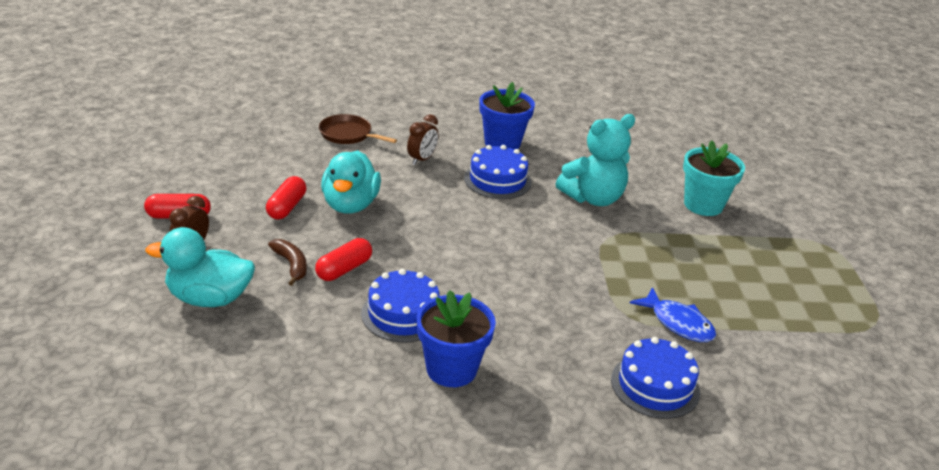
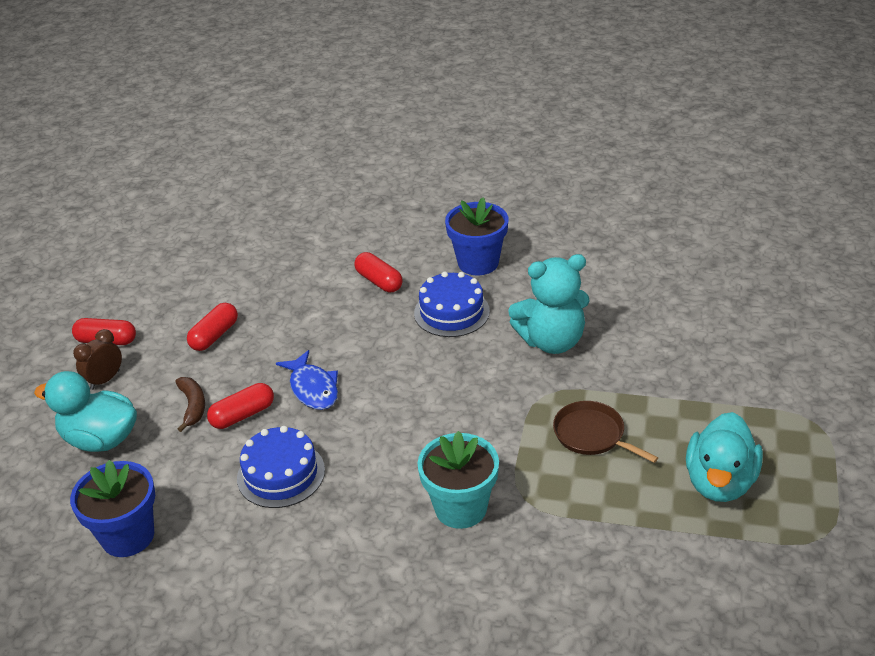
camera: 20 degrees right, 5 degrees up
brown pan [319,114,397,144] -> brown pan moved to [553,401,658,463]
turquoise duck [321,151,381,214] -> turquoise duck moved to [686,412,763,502]
brown clock [407,114,439,165] -> red capsule [354,252,403,292]
blue flower pot [416,290,496,387] -> blue flower pot moved to [70,460,155,557]
blue cake [611,337,700,419] -> none
blue fish [630,287,716,342] -> blue fish moved to [276,350,338,410]
turquoise flower pot [683,140,745,216] -> turquoise flower pot moved to [418,431,499,529]

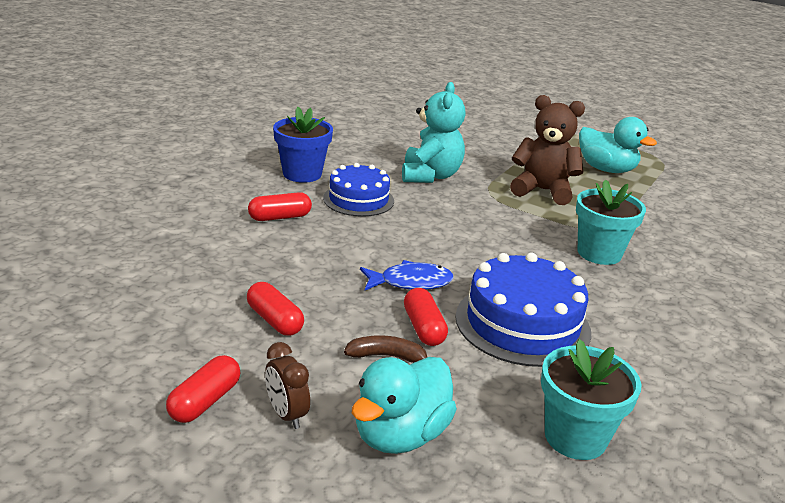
camera: 75 degrees left, 10 degrees down
blue flower pot [70,460,155,557] -> turquoise flower pot [541,339,641,460]
blue cake [237,426,325,508] -> blue cake [455,253,591,367], size x1.50
brown pan [553,401,658,463] -> brown teddy bear [510,95,585,205]

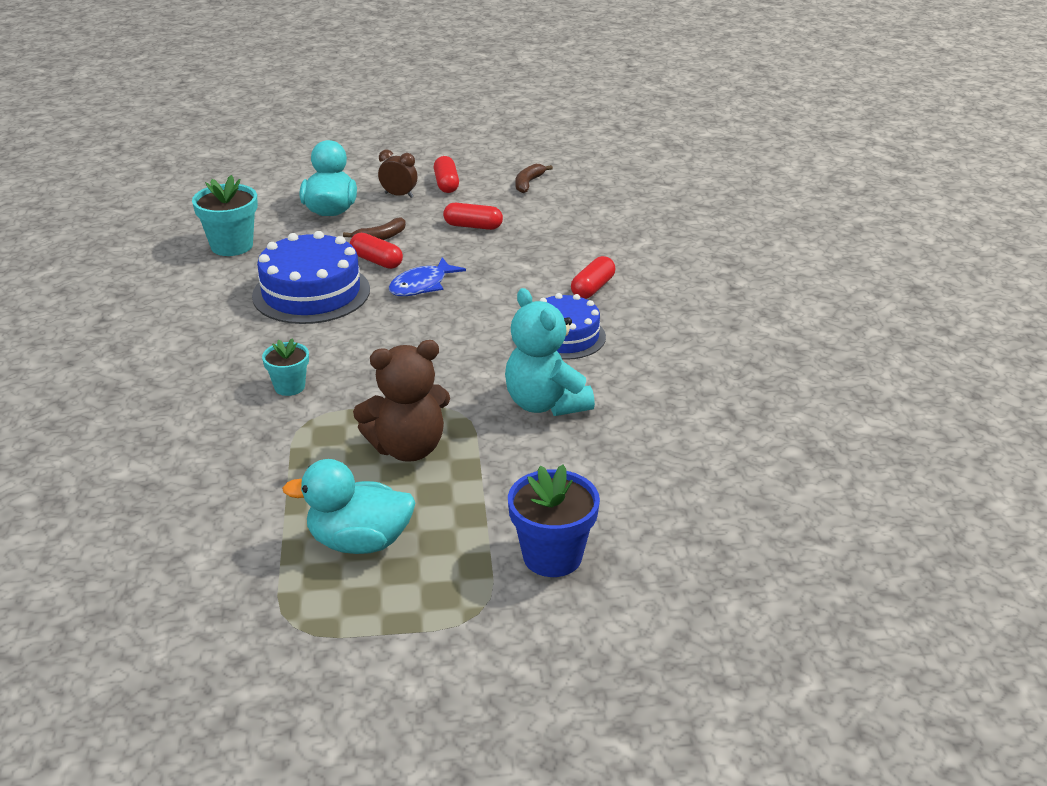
camera: 145 degrees right, 5 degrees up
blue flower pot [273,107,333,183] -> blue flower pot moved to [508,465,600,577]
turquoise flower pot [576,179,646,265] -> turquoise flower pot [262,338,309,396], size x0.61
none -> brown banana [516,164,553,193]

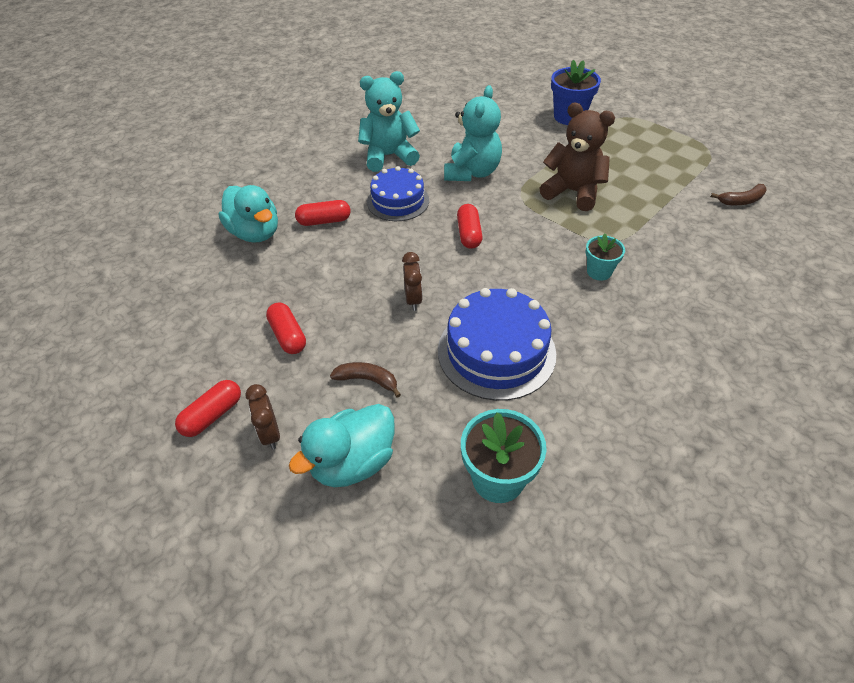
camera: 130 degrees left, 15 degrees up
turquoise duck [282,459,415,554] -> turquoise duck moved to [218,185,278,243]
red capsule [350,233,403,269] -> red capsule moved to [457,204,482,249]
blue fish [389,258,466,296] -> brown clock [402,252,423,311]
brown banana [516,164,553,193] -> brown banana moved to [711,184,766,205]
none -> turquoise teddy bear [358,71,420,172]

